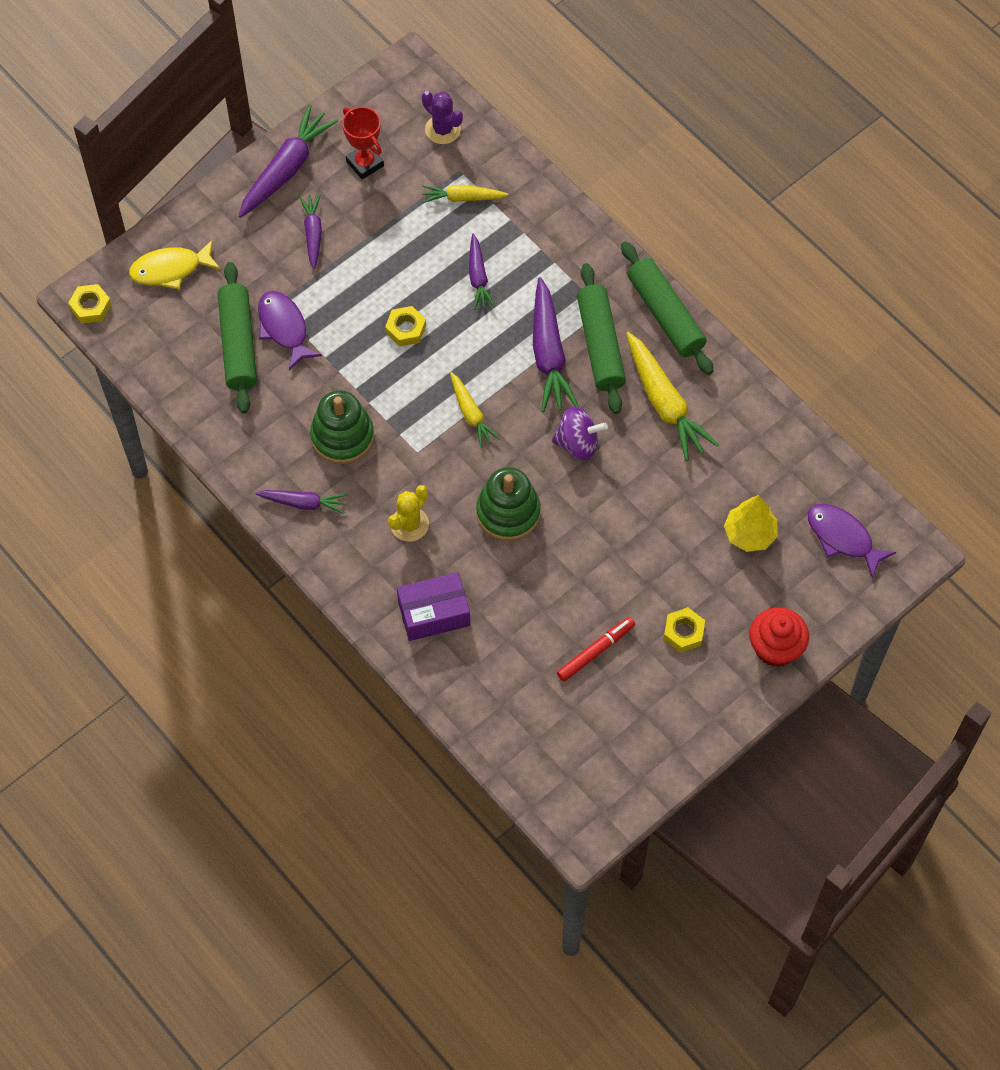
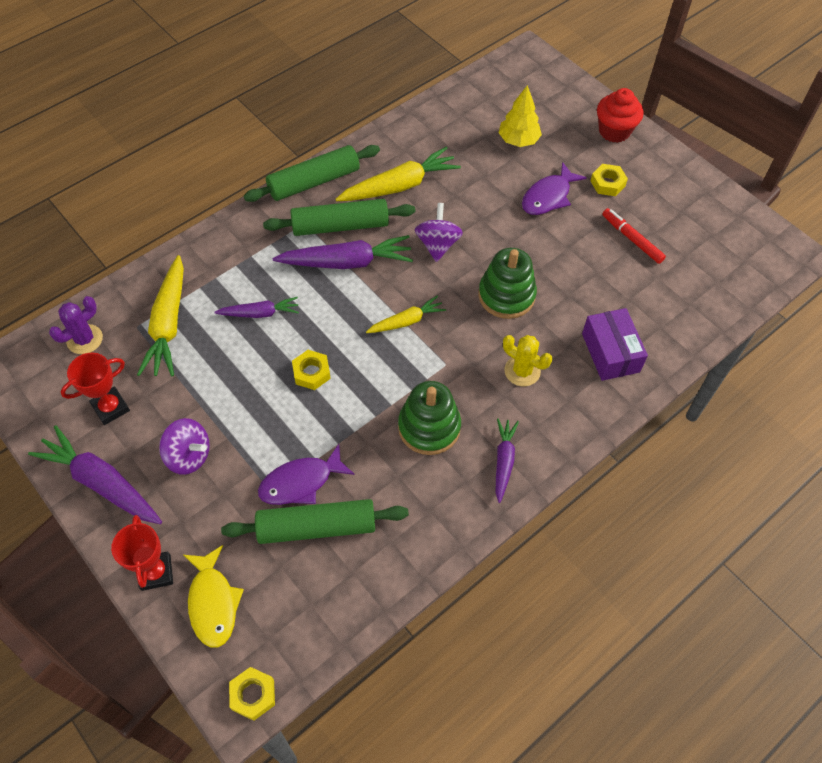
camera: 90 degrees left, 5 degrees down
purple carrot [299,194,322,269] -> purple spinning top [159,418,210,475]
yellow carrot [422,185,509,203] -> yellow carrot [137,255,184,376], size x1.71
purple fish [808,503,896,579] -> purple fish moved to [522,162,587,215]
none -> red trophy [111,515,173,591]

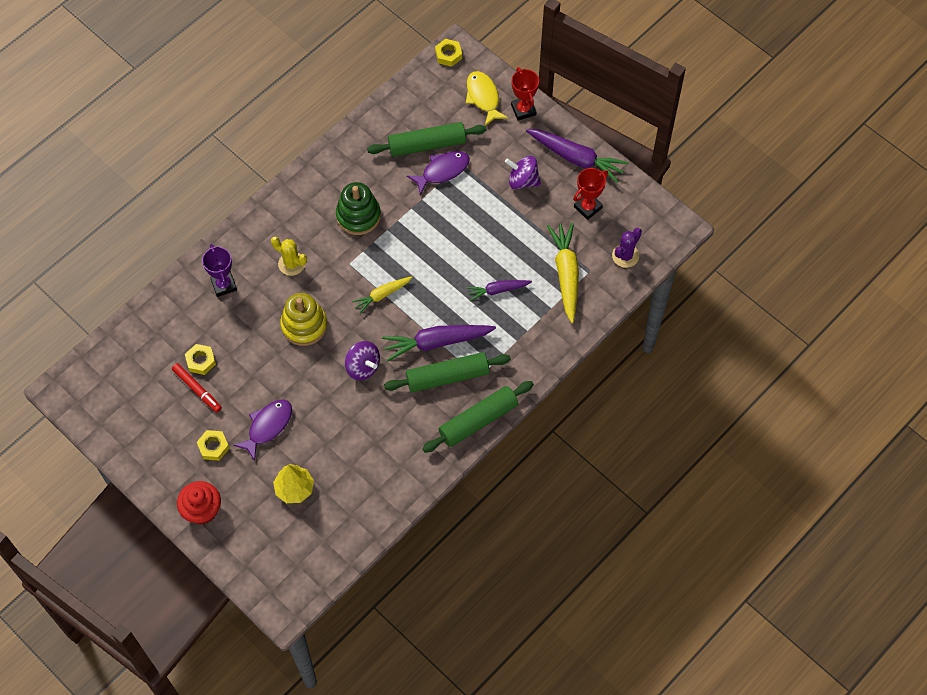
camera: 175 degrees right, 5 degrees up
yellow nut [292,350,331,390] -> yellow nut moved to [185,344,216,375]
yellow carrot [335,147,461,201] -> none
purple spinning top [415,203,463,262] -> purple spinning top turned 45 degrees counterclockwise [345,341,380,380]
green stacking toy [478,248,537,319] -> yellow stacking toy [280,293,327,346]
purple carrot [496,418,519,503] -> none
purple box [582,308,648,381] -> purple trophy [202,244,237,297]

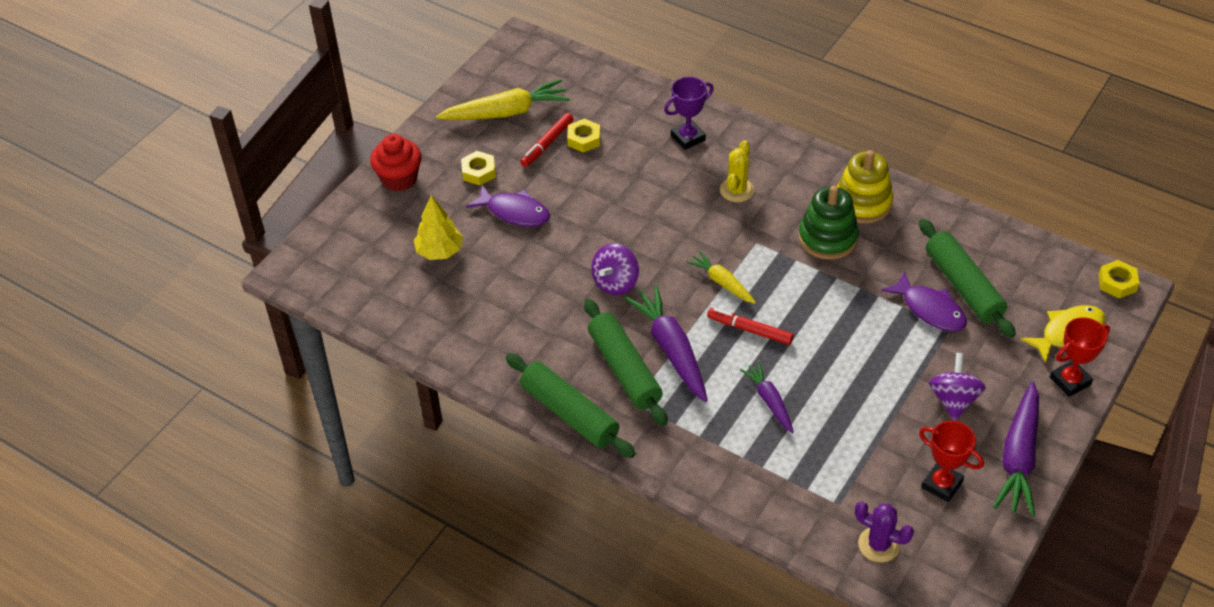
camera: 80 degrees right, 15 degrees down
yellow stacking toy [280,293,327,346] -> yellow stacking toy moved to [837,150,893,224]
yellow carrot [547,222,579,323] -> yellow carrot moved to [436,79,570,120]
none -> red marker [707,308,794,345]

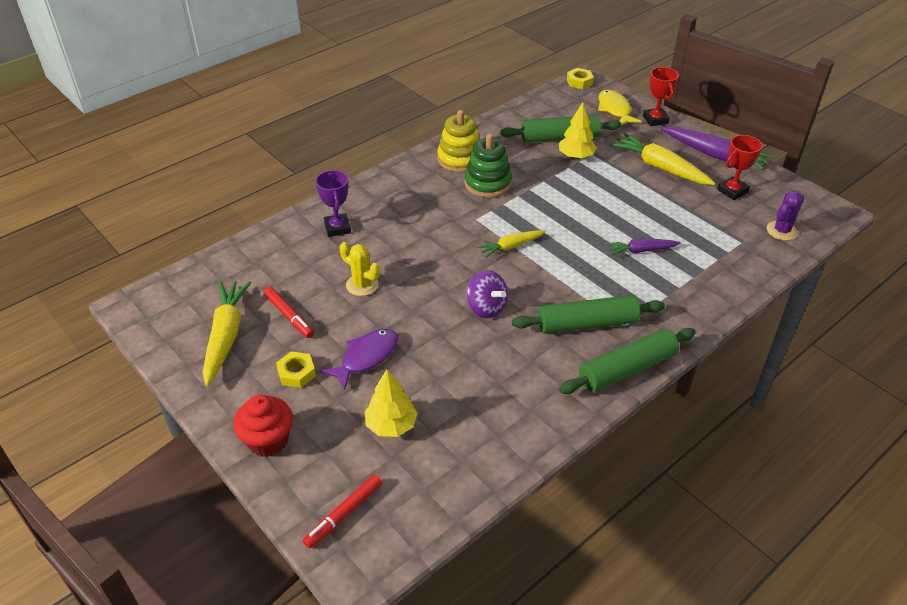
camera: 75 degrees left, 5 degrees down
yellow nut [567,119,600,153] -> none
purple carrot [624,285,708,402] -> none
red marker [707,308,794,345] -> red marker moved to [303,475,382,548]
yellow cactus [720,140,754,202] -> yellow cactus moved to [340,242,380,296]
purple fish [881,271,967,332] -> yellow tree [559,102,597,159]
purple spinning top [929,353,986,421] -> yellow carrot [610,133,715,185]

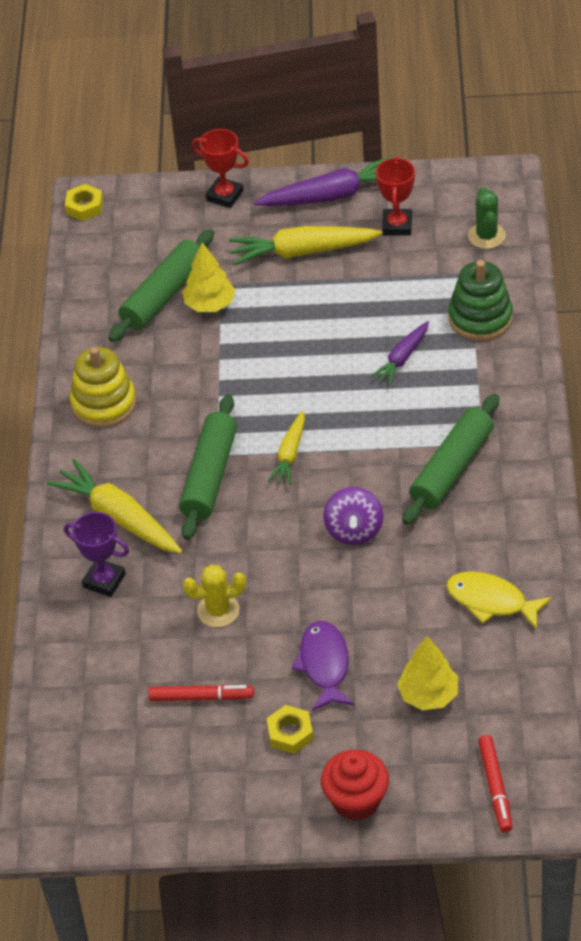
camera: 45 degrees left, 5 degrees up
yellow carrot [203,281,251,386] -> yellow carrot moved to [47,459,182,554]
green stacking toy [464,134,512,198] -> green stacking toy moved to [448,260,513,341]
purple spinning top [466,270,508,318] -> purple spinning top turned 90 degrees clockwise [323,487,383,545]
green rolling pin [559,328,696,394] -> green rolling pin moved to [179,394,237,540]
yellow fish [598,90,642,125] -> yellow fish moved to [446,571,552,630]
purple cactus [767,191,804,241] -> green cactus [468,187,506,249]

